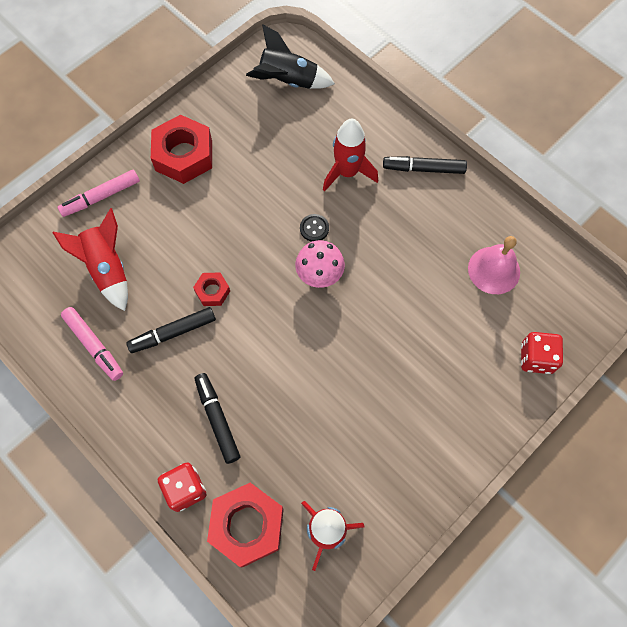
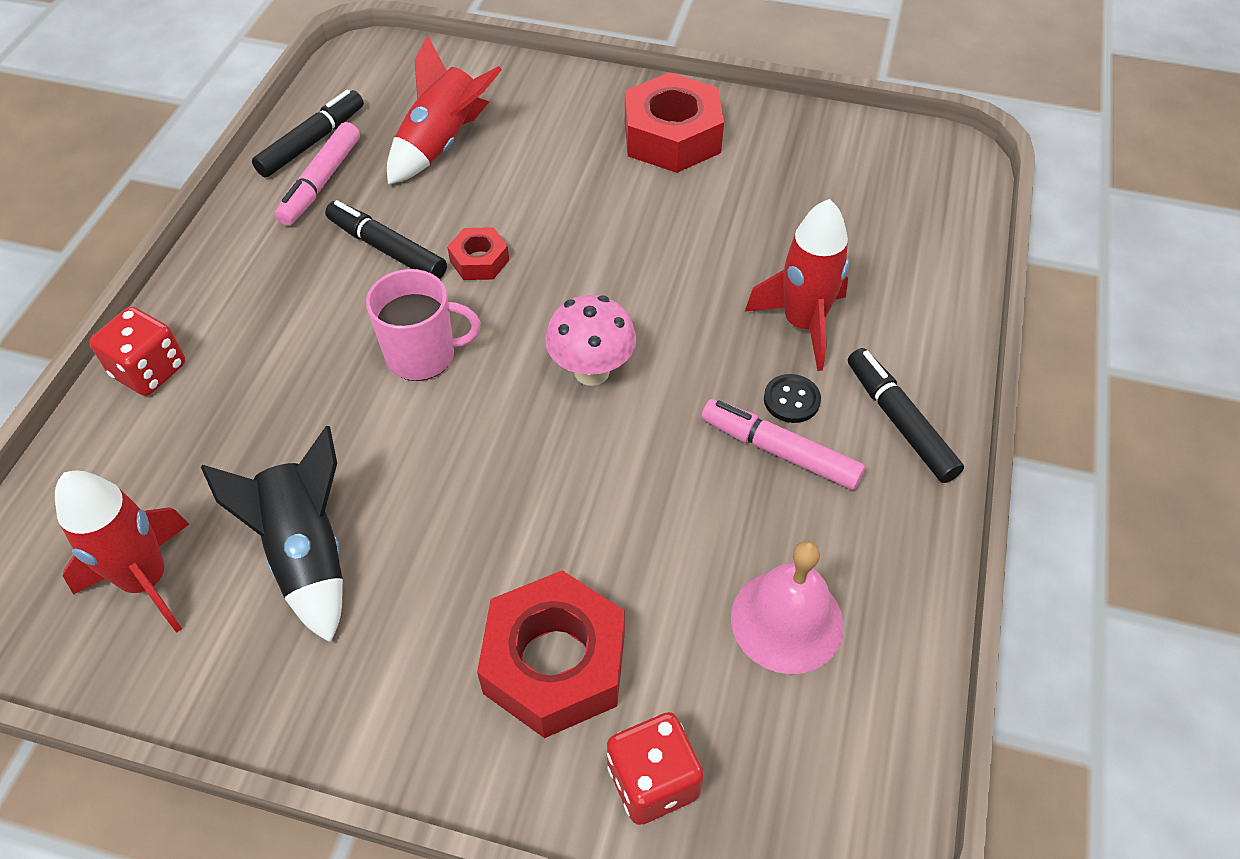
camera: 60 degrees right, 15 degrees down
pink marker [58,170,140,217] -> pink marker moved to [701,399,865,490]
black marker [195,373,240,464] -> black marker moved to [252,90,364,177]
red nut [207,483,284,567] -> red nut moved to [477,570,625,738]
black rocket [246,24,335,89] -> black rocket moved to [201,426,343,643]
black button [300,214,329,242] -> black button moved to [764,374,821,423]
none -> pink mug [366,269,481,381]

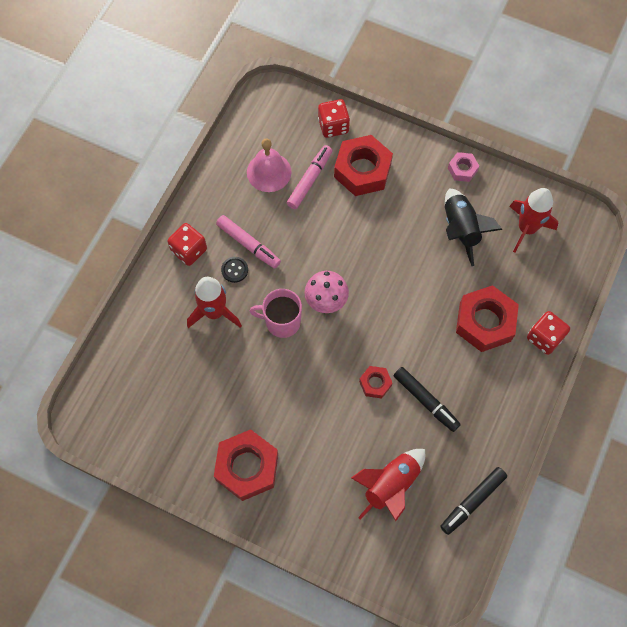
camera: 170 degrees left, 15 degrees up
pink marker [275,122,360,226] -> pink marker moved to [287,145,332,209]
pink mug [366,269,481,381] -> pink mug moved to [250,289,302,338]
black marker [848,348,964,483] -> red dice [167,223,207,266]
none -> pink nut [448,152,479,182]
none -> red nut [456,285,519,352]

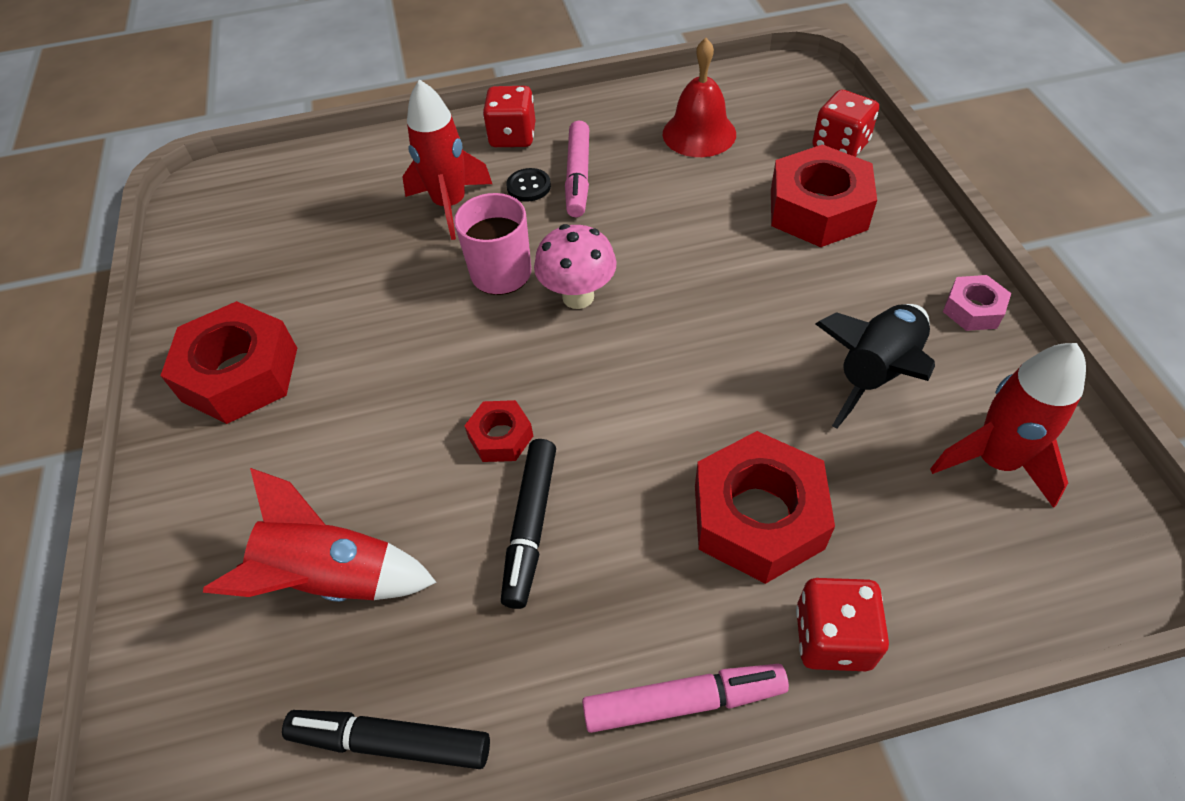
camera: 55 degrees right, 15 degrees down
pink bell [247,138,292,192] -> red bell [662,38,736,157]
pink marker [287,145,332,209] -> pink marker moved to [582,664,789,733]

